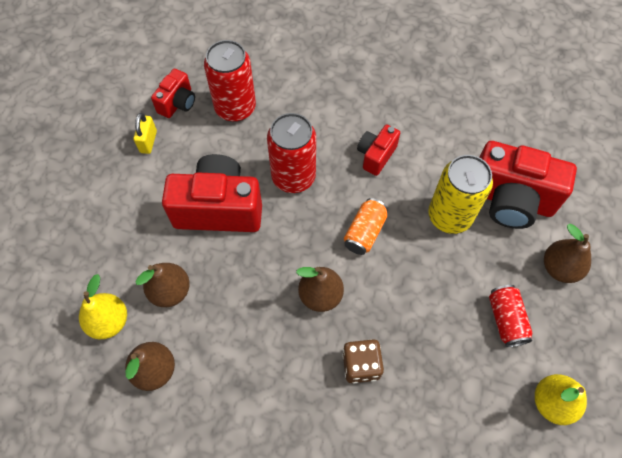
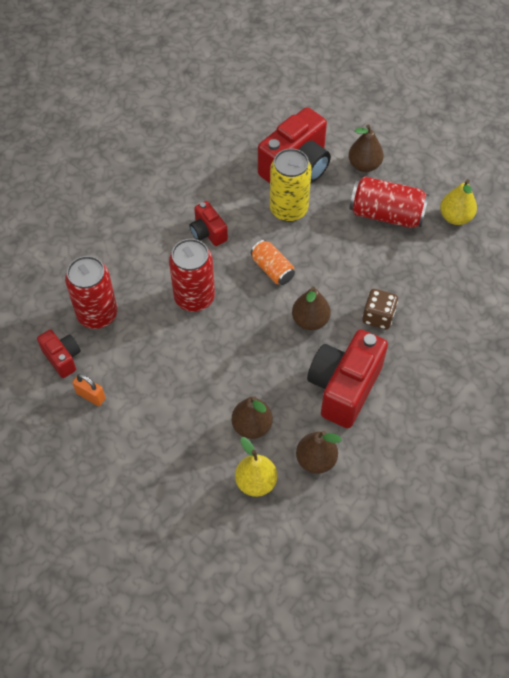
camera: 65 degrees left, 5 degrees down
yellow padlock [133,113,157,154] -> orange padlock [72,374,106,406]
red camera [162,154,262,232] -> red camera moved to [307,329,388,428]
red can [489,285,533,347] -> red can [349,176,429,228], size x1.65

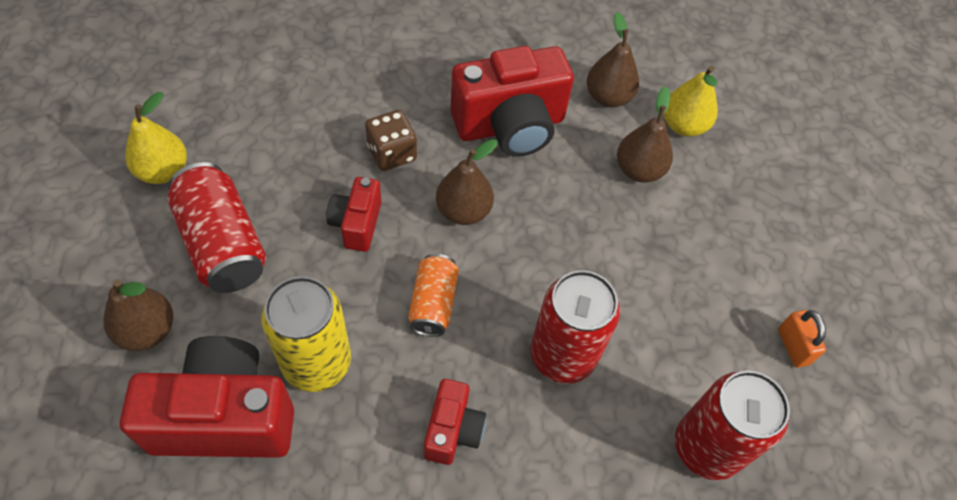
camera: 140 degrees left, 0 degrees up
red camera [37,330,81,378] -> red camera moved to [326,177,382,252]

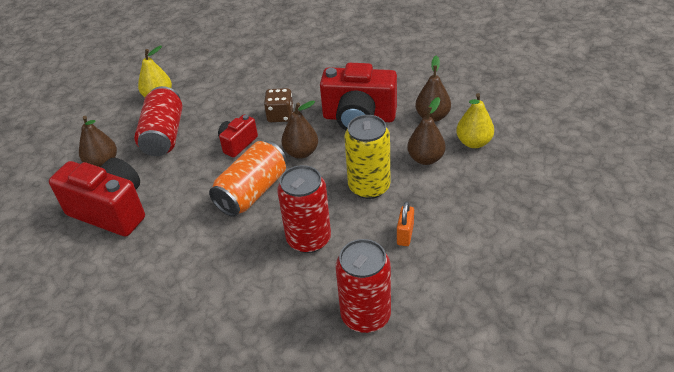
camera: 35 degrees right, 15 degrees down
yellow can [261,276,351,392] -> yellow can moved to [344,115,390,199]
orange can [408,254,459,337] -> orange can [209,141,287,217], size x1.65
red camera [424,379,486,465] -> none
orange padlock [778,310,826,368] -> orange padlock moved to [397,201,414,246]

